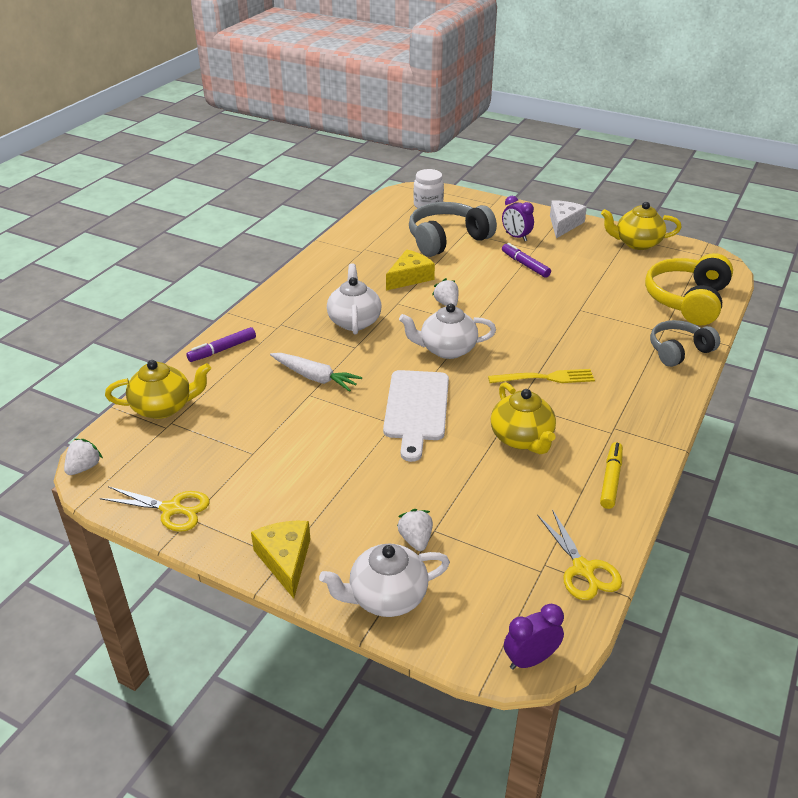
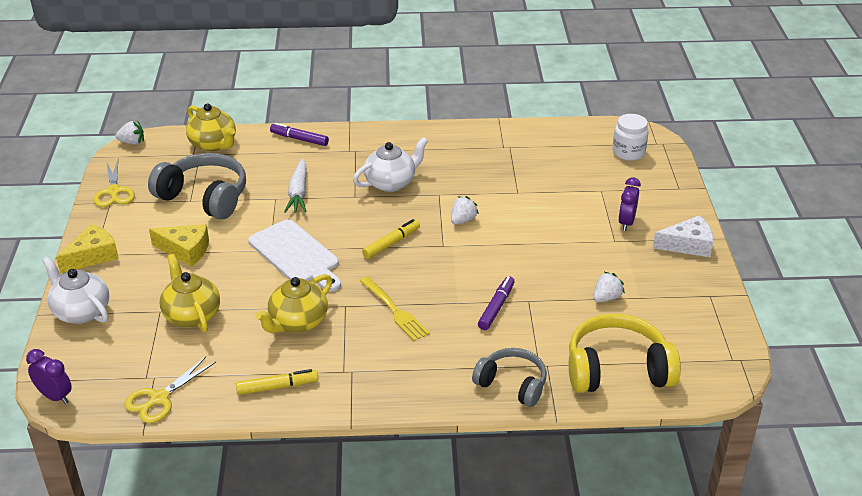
camera: 60 degrees right, 0 degrees up
white cutting board [383,370,449,462] -> white cutting board turned 105 degrees counterclockwise [248,219,341,292]
yellow cheese [386,249,435,291] -> yellow cheese moved to [149,224,209,267]
white strawberry [397,509,433,551] -> white strawberry moved to [593,272,625,302]
white teapot [399,303,496,359] -> yellow marker [362,219,420,259]
grey headphones [409,202,497,257] -> grey headphones moved to [148,153,246,220]
purple marker [502,243,551,278] -> purple marker moved to [478,276,515,330]
yellow teapot [601,202,682,250] -> yellow teapot moved to [160,254,220,332]

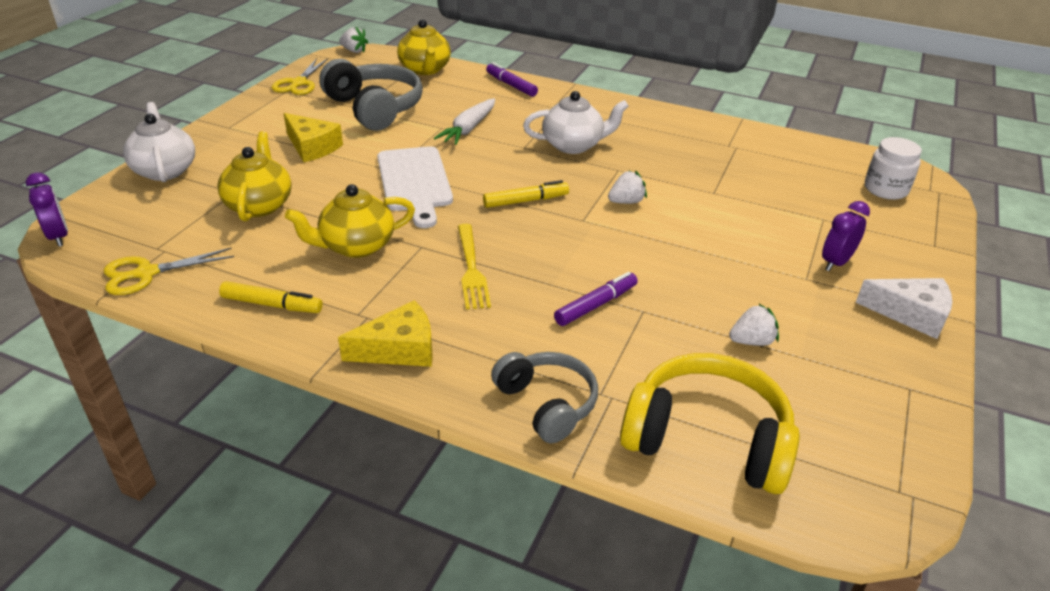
camera: 25 degrees right, 0 degrees up
yellow cheese [56,224,119,273] -> yellow cheese moved to [338,300,433,367]

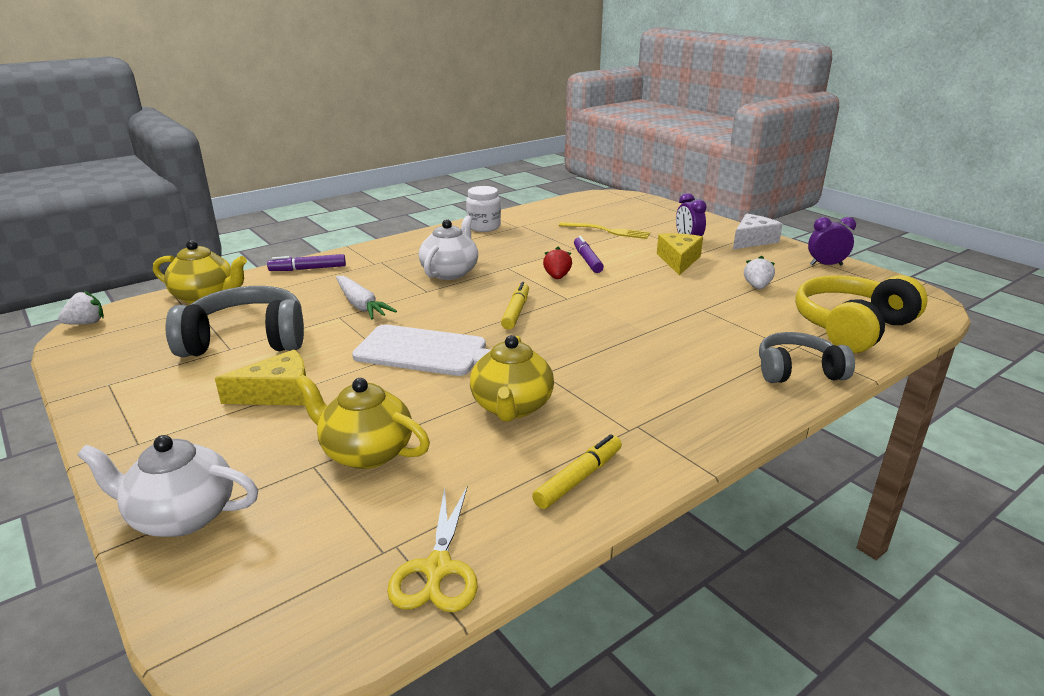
camera: 60 degrees left, 10 degrees down
purple clock [26,172,68,247] -> purple clock moved to [808,217,856,266]
yellow scissors [272,58,328,95] -> none
yellow cheese [338,300,433,367] -> yellow cheese moved to [657,233,703,275]
yellow fork [458,224,491,309] -> yellow fork moved to [559,222,650,239]
purple marker [554,272,638,326] -> purple marker moved to [574,236,604,273]
white strawberry [608,170,647,204] -> red strawberry [543,247,572,279]
white jar [865,137,922,200] -> white jar moved to [466,186,501,232]

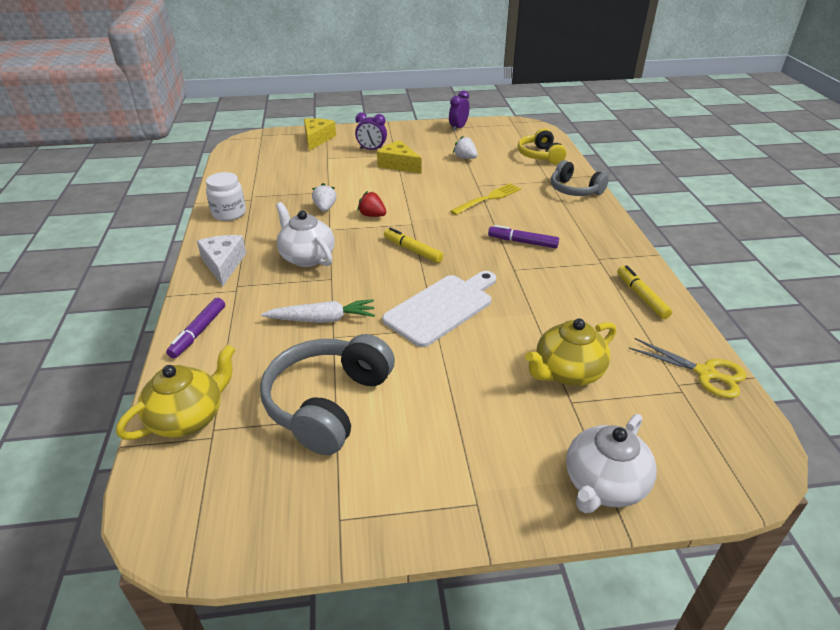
camera: 60 degrees left, 10 degrees up
white strawberry [58,290,104,325] -> white strawberry moved to [312,183,337,212]
yellow cheese [215,350,306,406] -> yellow cheese moved to [304,118,336,151]
yellow teapot [470,335,554,422] -> none
yellow fork [559,222,650,239] -> yellow fork moved to [450,183,521,215]
purple marker [574,236,604,273] -> purple marker moved to [488,225,559,248]
white cheese [733,214,783,249] -> white cheese moved to [197,235,246,286]
grey headphones [759,332,855,383] -> grey headphones turned 75 degrees counterclockwise [551,160,609,196]
yellow headphones [795,275,928,353] -> yellow headphones [518,128,566,164], size x0.64

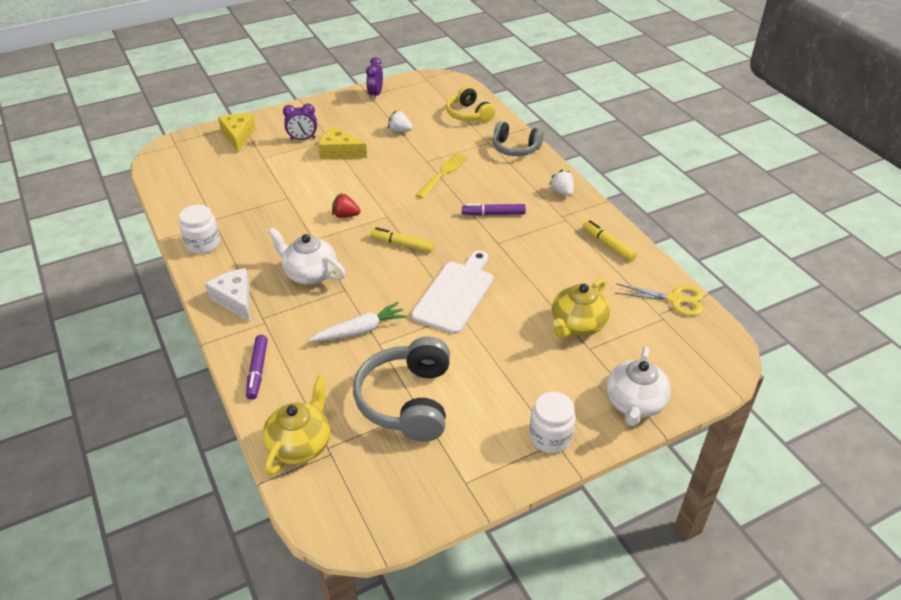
camera: 20 degrees left, 5 degrees up
white strawberry [312,183,337,212] -> white strawberry moved to [549,170,574,196]
none -> white jar [529,392,576,453]

